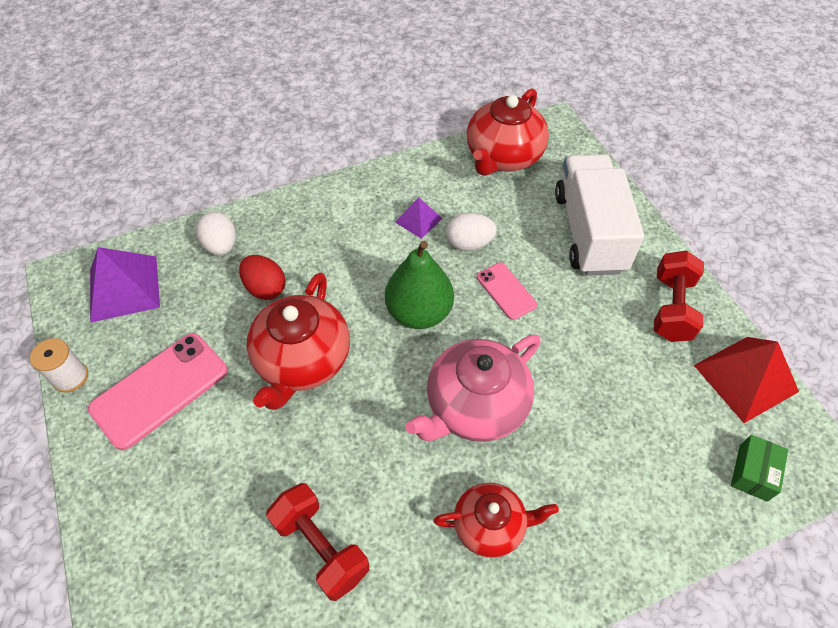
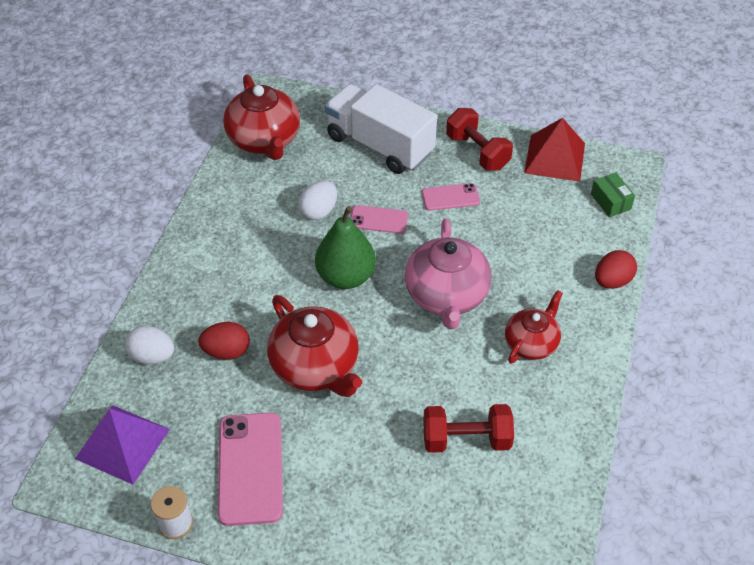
camera: 50 degrees left, 5 degrees down
purple pyramid [395,197,443,239] -> none
none -> pink phone [422,183,480,211]
none -> red egg [595,250,637,289]

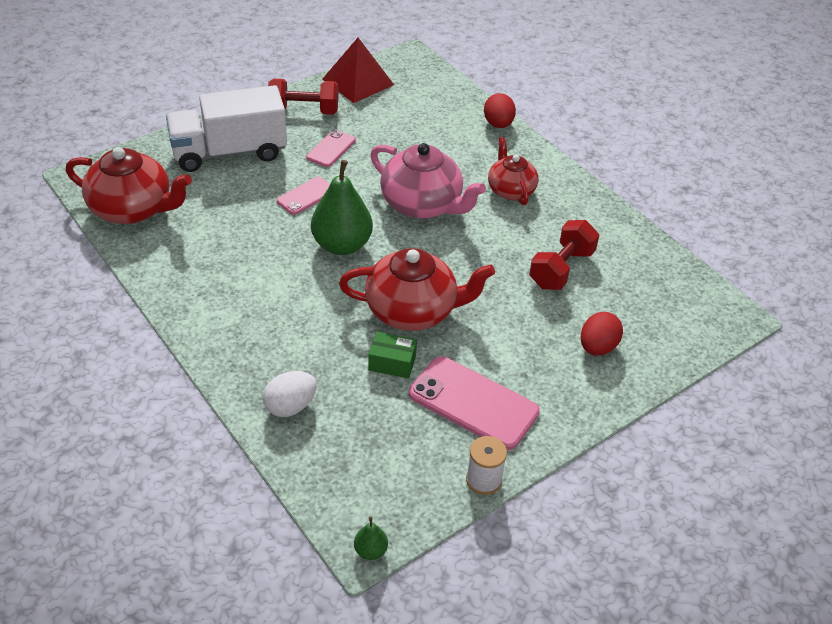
camera: 55 degrees left, 5 degrees down
purple pyramid [75,405,170,485] -> none
red egg [198,322,250,360] -> red egg moved to [581,312,623,356]
white egg [298,181,337,220] -> none
green box [591,173,635,217] -> green box moved to [368,332,417,379]
none -> green pear [354,516,388,560]

